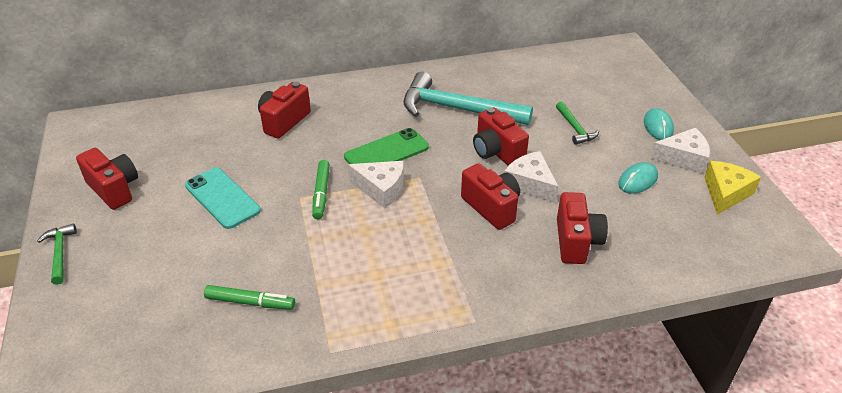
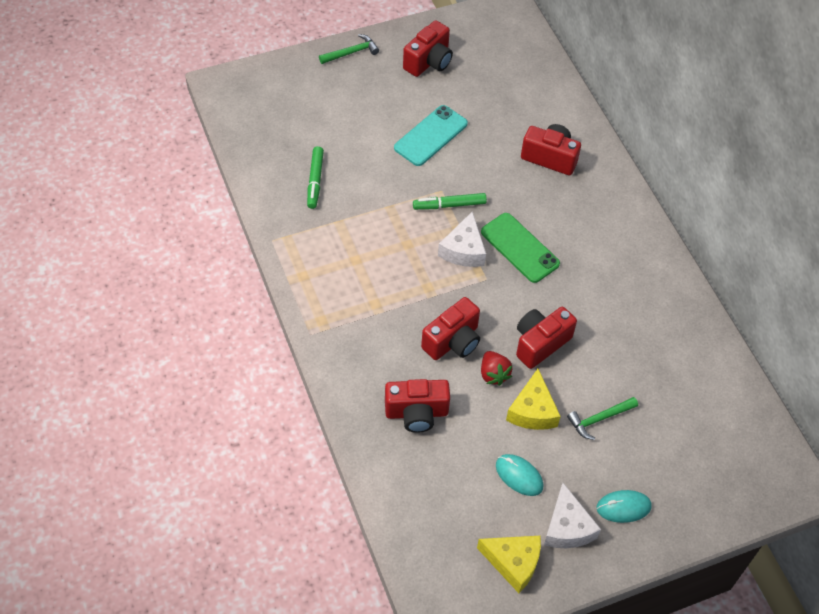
camera: 80 degrees right, 15 degrees up
turquoise hammer [403,72,533,125] -> none
white cheese [504,151,559,203] -> red strawberry [481,351,512,386]
none -> yellow cheese [506,369,561,430]

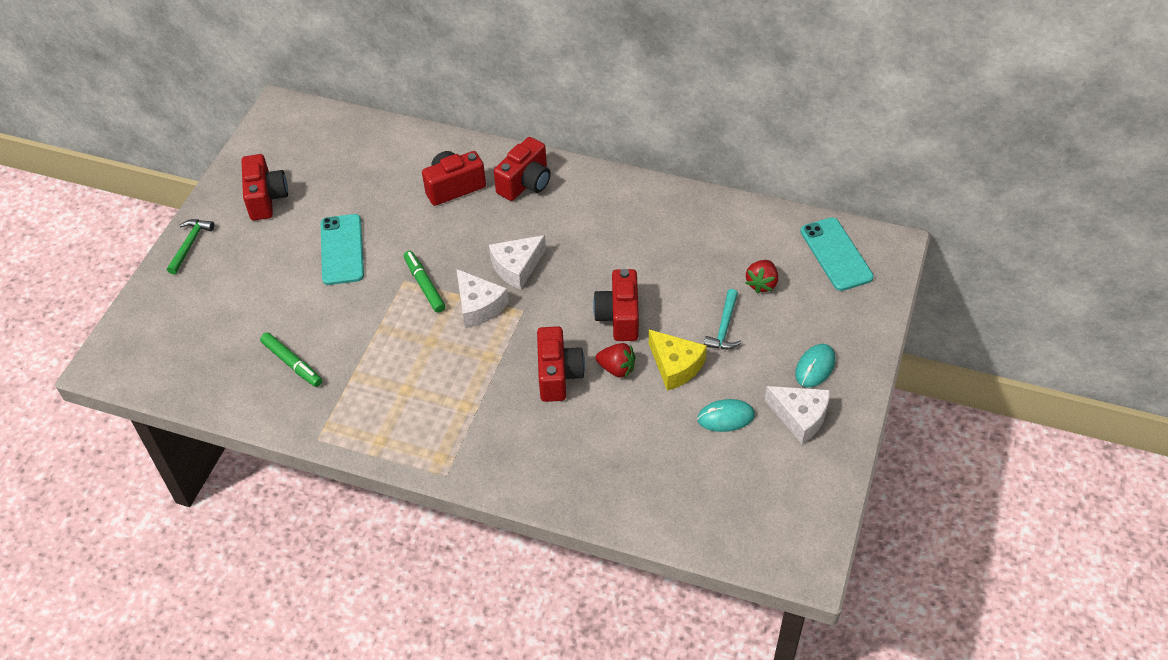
camera: 45 degrees left, 5 degrees down
red camera [385,379,450,433] -> red camera moved to [494,137,551,201]
green marker [413,193,487,210] -> green marker turned 120 degrees clockwise [404,251,445,313]
yellow cheese [477,536,541,593] -> none
green phone [481,213,560,283] -> white cheese [489,235,546,290]
green hammer [567,397,638,440] -> turquoise hammer [704,289,742,349]
none -> red strawberry [746,260,778,294]
none -> turquoise phone [800,217,874,291]

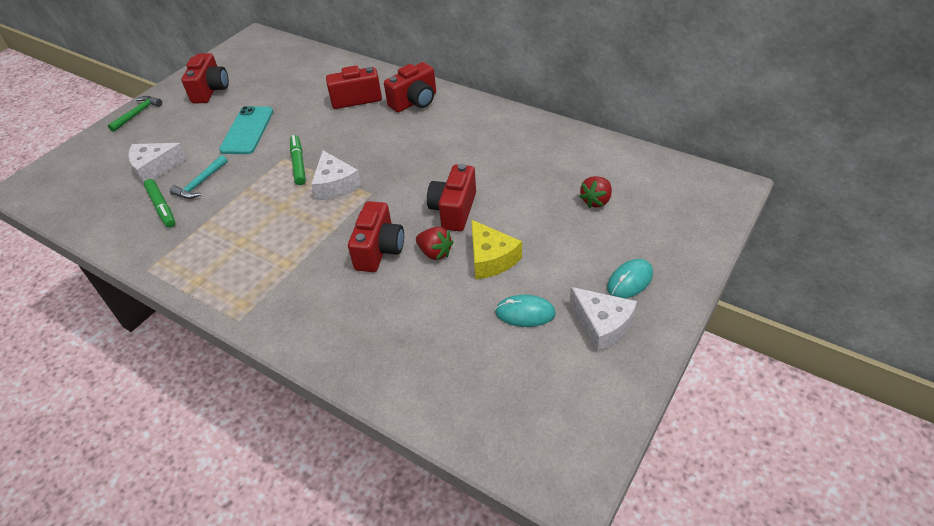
camera: 15 degrees right, 5 degrees down
white cheese [489,235,546,290] -> white cheese moved to [128,143,188,184]
turquoise hammer [704,289,742,349] -> turquoise hammer moved to [170,155,228,199]
turquoise phone [800,217,874,291] -> none

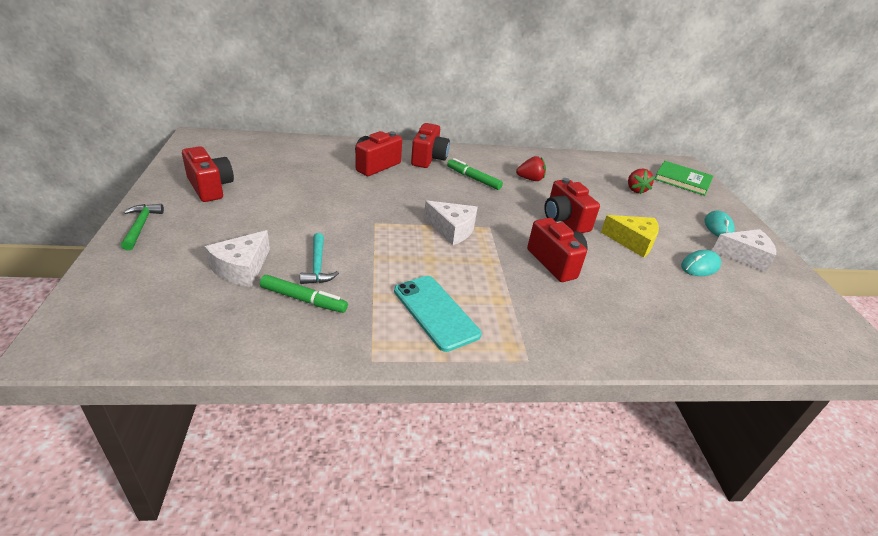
camera: 45 degrees left, 10 degrees down
turquoise phone [219,106,273,154] -> turquoise phone moved to [394,276,482,352]
green marker [290,135,306,185] -> green marker moved to [447,158,503,190]
red strawberry [416,227,453,260] -> red strawberry moved to [516,156,546,181]
none -> green book [654,161,713,196]

